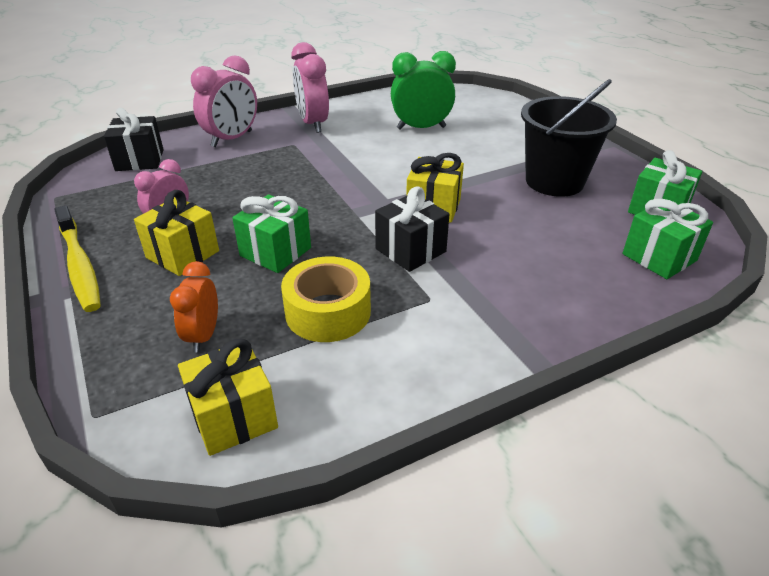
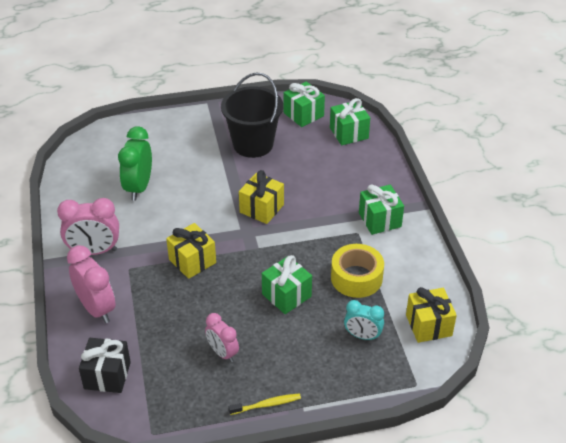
camera: 75 degrees left, 5 degrees up
yellow toothbrush [54,205,101,312] -> yellow toothbrush [228,393,301,415], size x0.57
yellow gift [134,190,219,276] -> yellow gift moved to [166,223,216,279]
orange clock [170,261,218,352] -> turquoise clock [344,300,384,340]
black gift [375,186,449,272] -> none
none -> green gift [359,185,404,235]

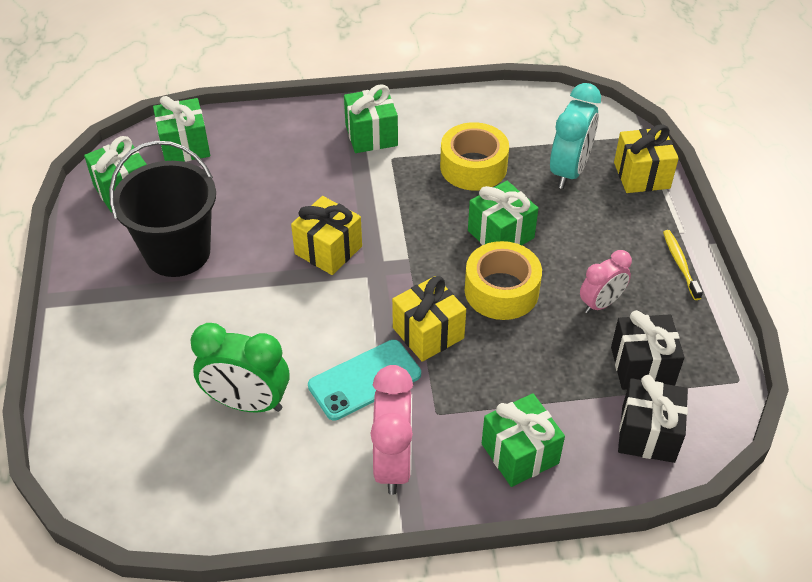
camera: 85 degrees left, 5 degrees up
pink clock [67,245,115,323] -> green gift [482,393,565,487]
turquoise clock [344,300,384,340] -> turquoise clock [550,83,601,189], size x1.57
yellow gift [406,287,457,343] -> yellow gift moved to [614,124,679,193]
none -> turquoise phone [308,340,421,421]
none -> yellow tape [465,241,542,320]
none -> black gift [611,310,684,390]

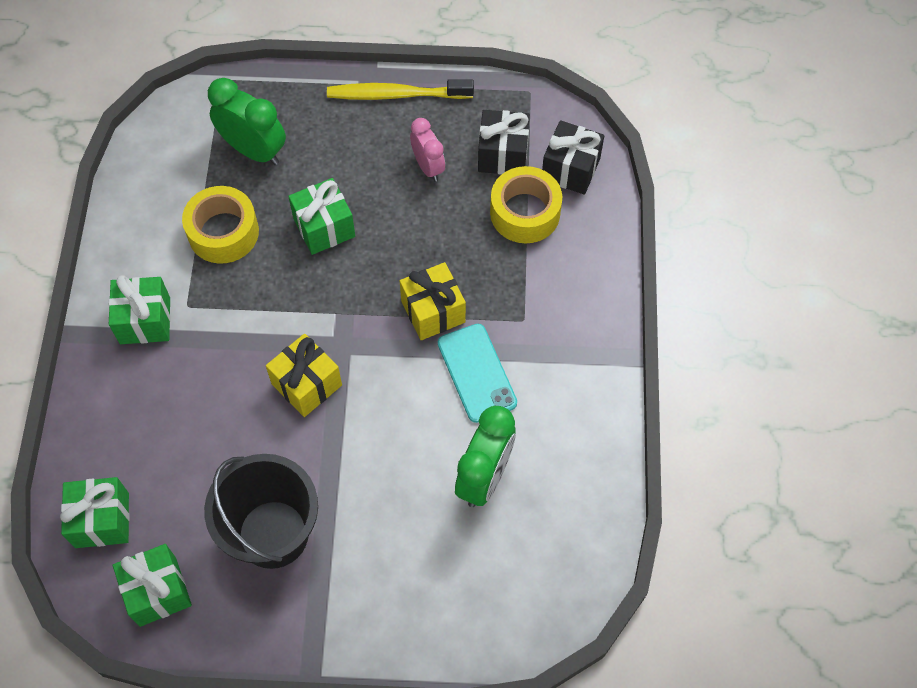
camera: 80 degrees left, 15 degrees up
pink clock [370,365,413,495] -> none
yellow tape [465,241,542,320] -> yellow tape moved to [490,166,562,243]
green gift [482,393,565,487] -> none
turquoise clock [550,83,601,189] -> green clock [208,78,286,165]
yellow gift [614,124,679,193] -> none
yellow toothbrush [663,230,703,300] -> yellow toothbrush [327,79,474,100], size x1.74

